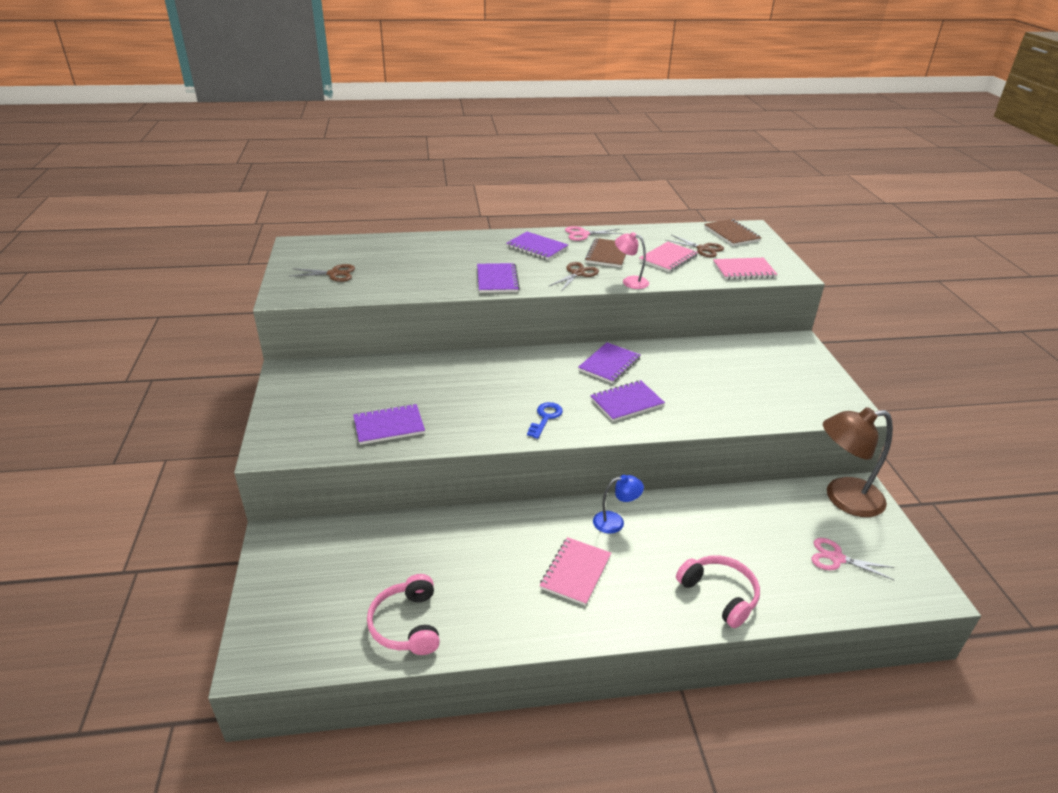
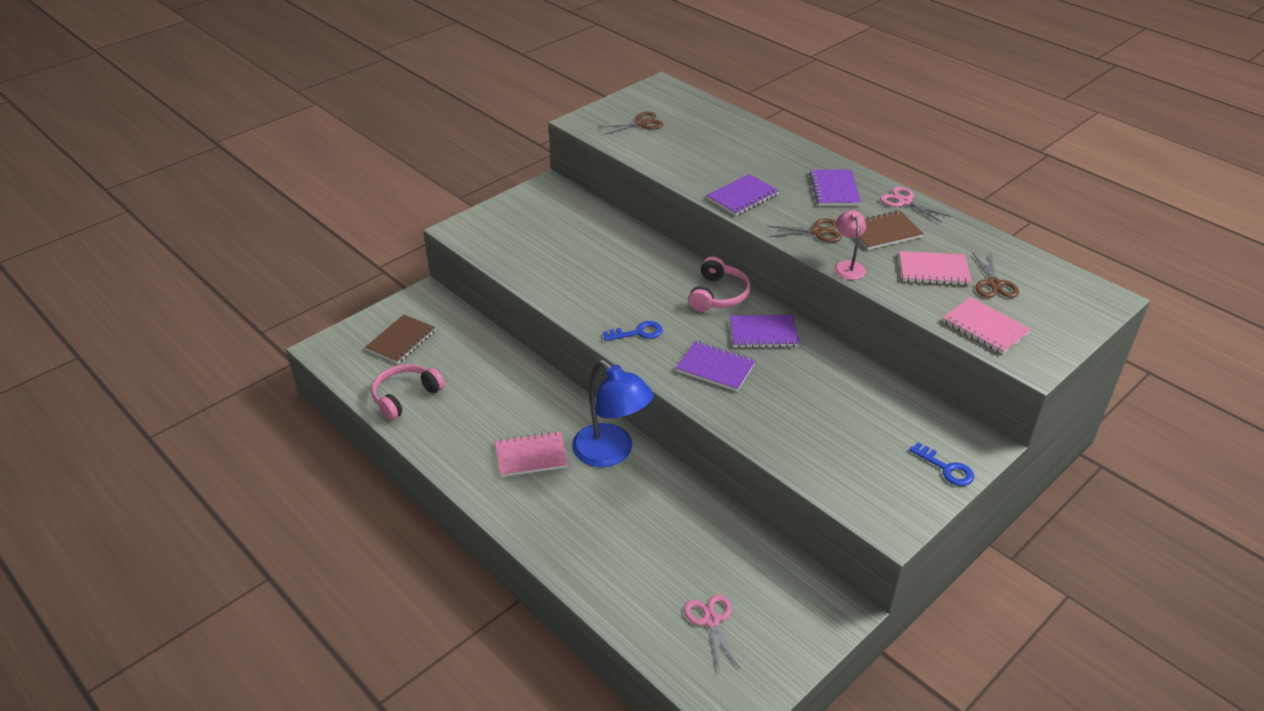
camera: 55 degrees right, 5 degrees up
brown scissors [289,264,355,282] -> brown scissors turned 75 degrees counterclockwise [599,112,663,135]
purple notebook [353,404,425,445] -> none
blue lamp [593,475,644,534] -> blue lamp [572,360,654,467], size x1.92
pink headphones [676,555,760,628] -> pink headphones moved to [688,256,751,312]
brown notebook [704,219,761,246] -> brown notebook moved to [365,314,436,364]
brown lamp [823,407,893,517] -> none
none -> blue key [909,442,974,486]

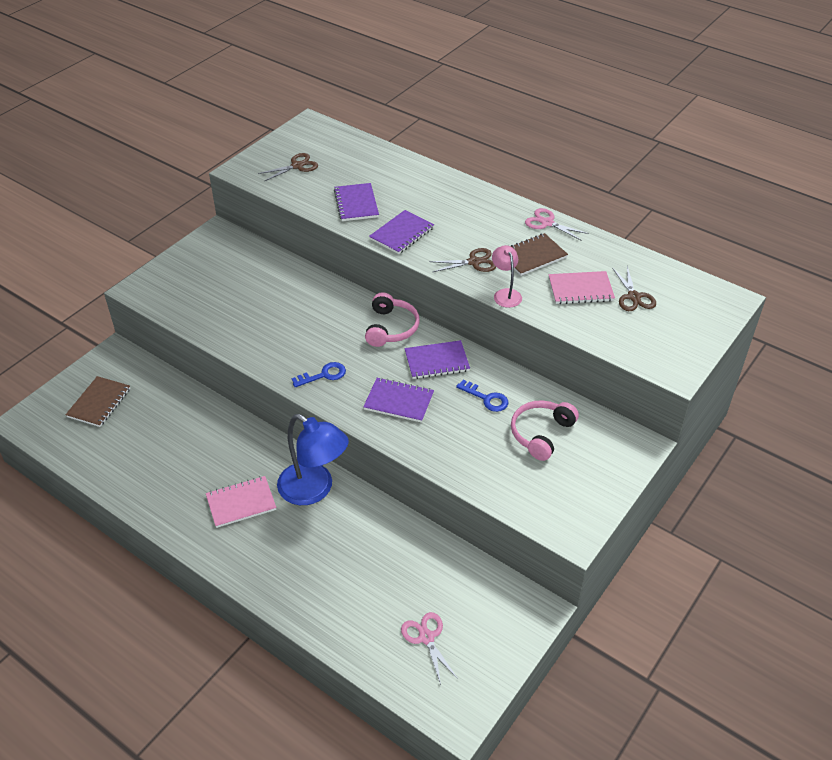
camera: 10 degrees left, 5 degrees up
pink headphones [371,364,445,420] -> pink headphones moved to [511,400,579,461]
purple notebook [809,170,861,206] -> purple notebook moved to [334,183,379,221]
blue key [909,442,974,486] -> blue key moved to [456,380,508,412]
pink notebook [942,297,1031,354] -> none

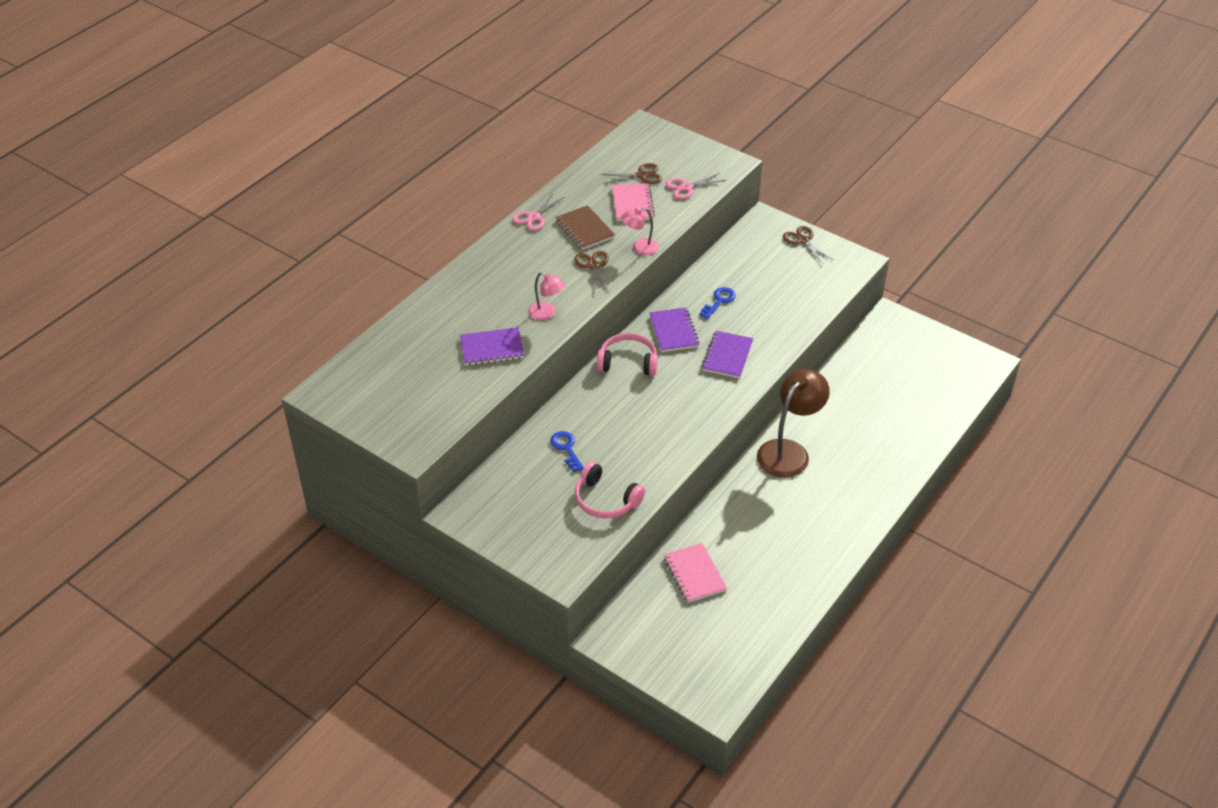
camera: 90 degrees left, 0 degrees up
brown notebook [65,376,130,427] -> none
pink notebook [206,476,276,528] -> pink notebook moved to [664,543,727,603]
brown scissors [258,153,318,181] -> brown scissors moved to [783,226,834,264]
blue lamp [277,414,349,505] -> brown lamp [757,369,830,478]
blue key [292,362,346,387] -> blue key moved to [550,431,584,472]
purple notebook [369,210,434,254] -> pink lamp [528,272,565,321]
pink scissors [401,612,458,685] -> pink scissors moved to [666,173,726,199]
pink headphones [511,400,579,461] -> pink headphones moved to [575,462,645,518]

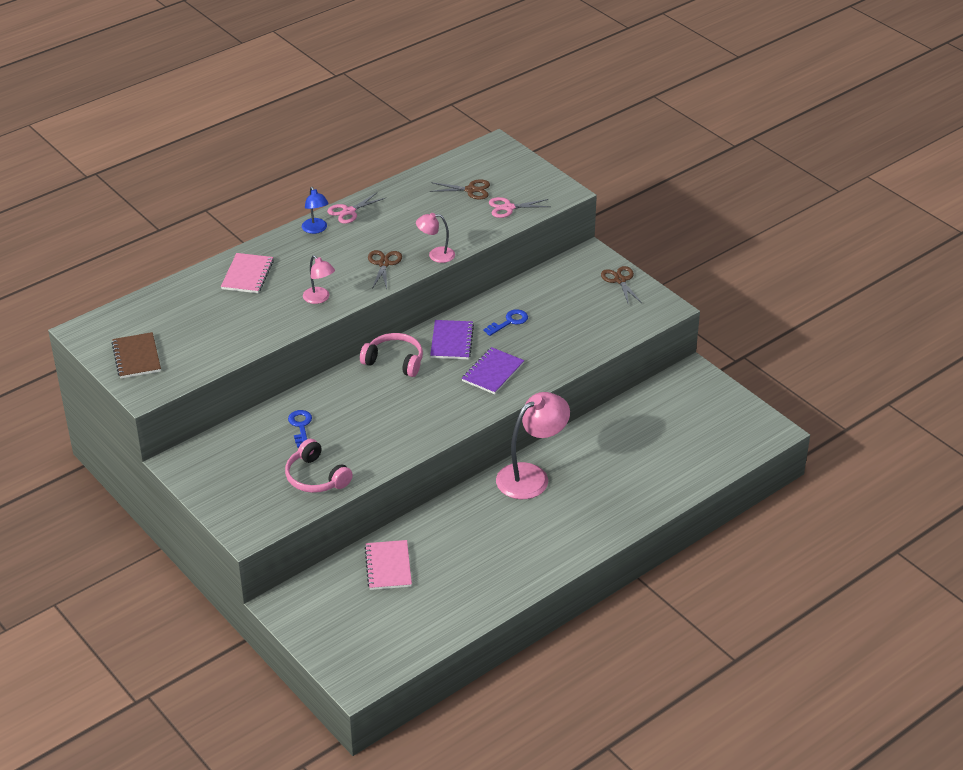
camera: 15 degrees right, 5 degrees down
purple notebook [460,328,524,365] -> none
brown notebook [555,205,615,250] -> brown notebook moved to [111,332,161,378]
pink notebook [612,183,655,221] -> pink notebook moved to [221,253,274,293]
brown lamp [757,369,830,478] -> pink lamp [496,392,570,499]
none -> blue lamp [302,187,329,234]

